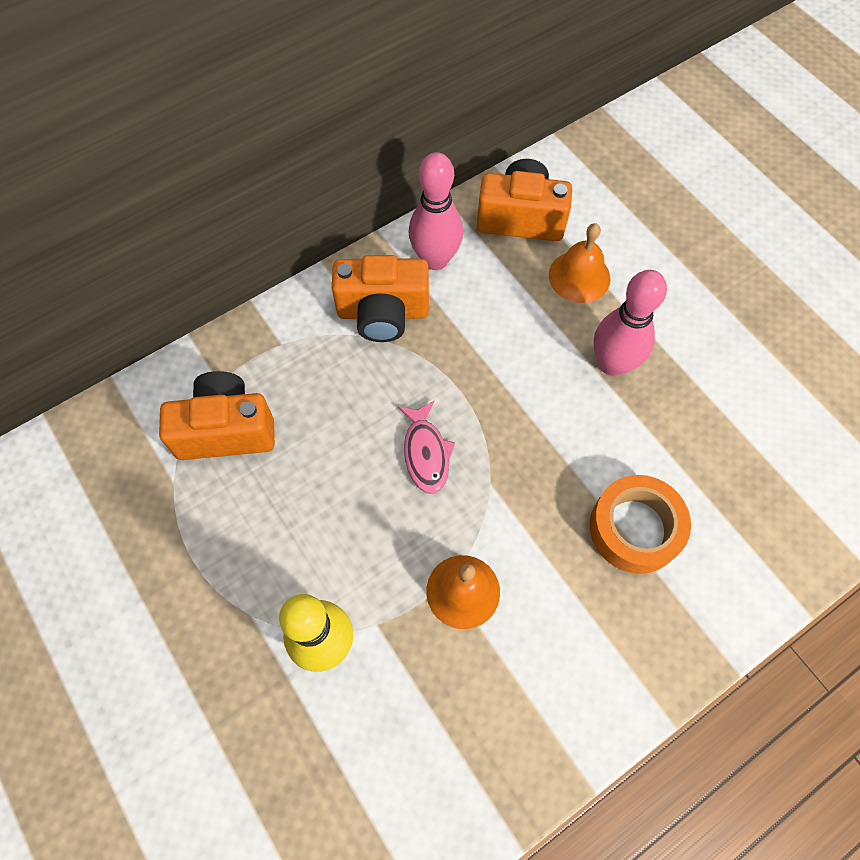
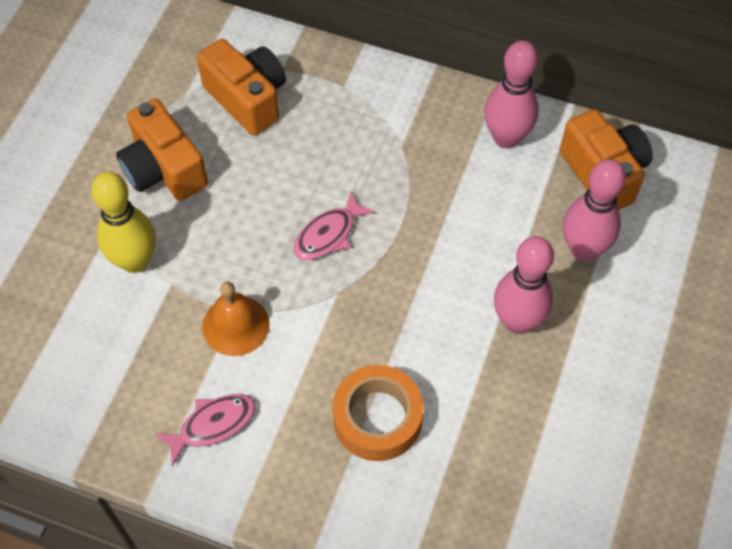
camera: 55 degrees right, 5 degrees down
orange camera [332,255,429,342] -> orange camera moved to [116,99,208,201]
orange bell [549,223,611,303] -> pink bowling pin [563,159,626,261]
none -> pink fish [155,394,256,466]

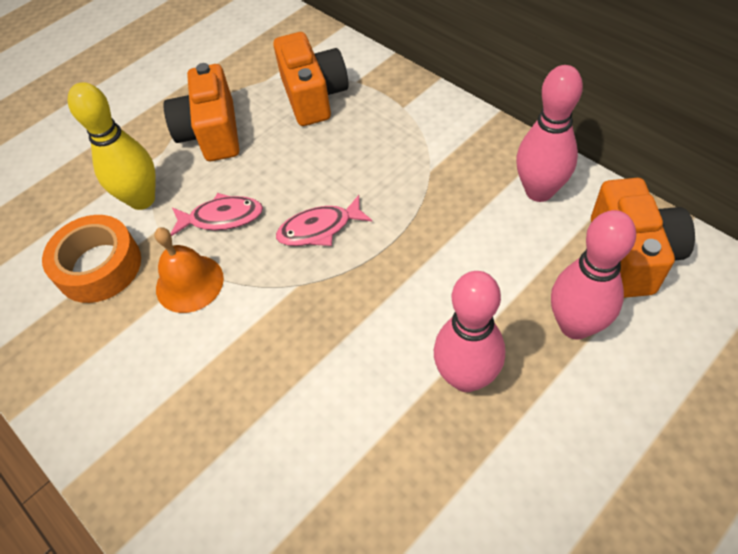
camera: 30 degrees right, 5 degrees down
pink fish [155,394,256,466] -> pink fish moved to [171,193,263,236]
orange tape [332,365,424,461] -> orange tape moved to [42,215,141,303]

